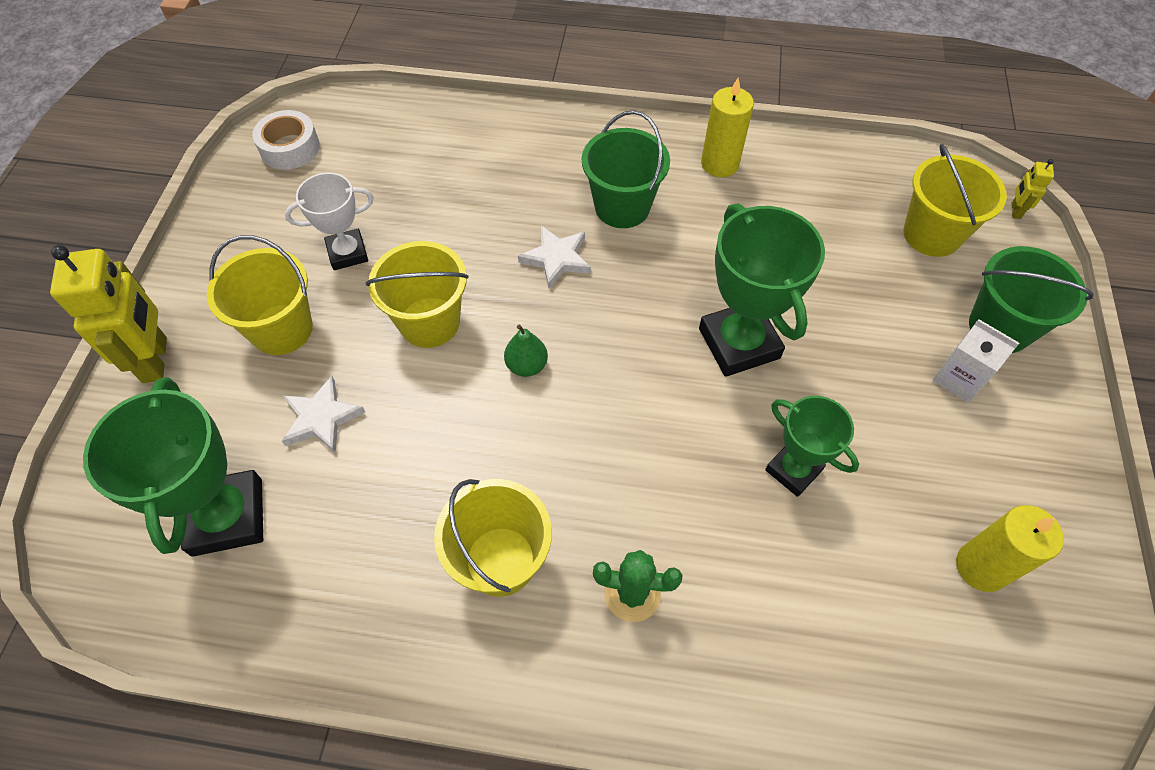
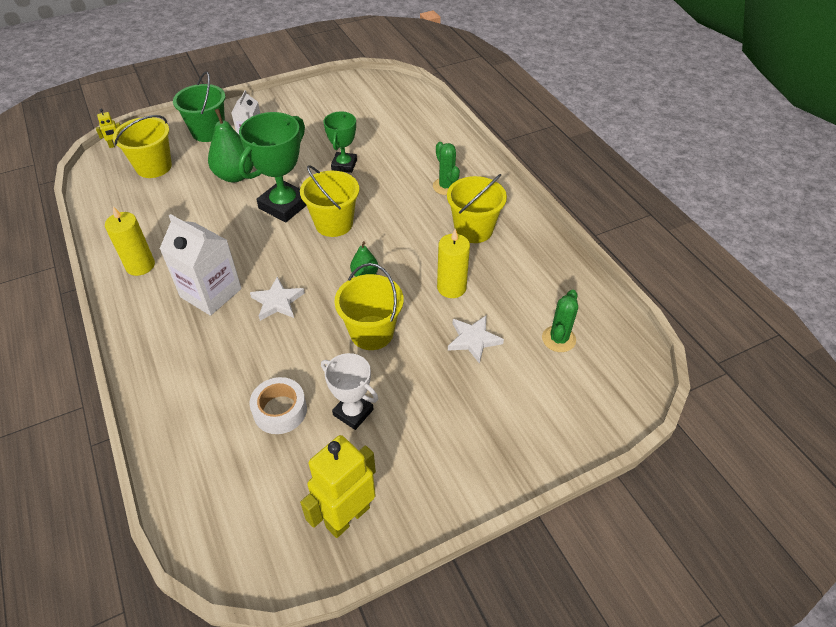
camera: 125 degrees left, 10 degrees down
yellow robot [50,245,167,383] -> yellow robot moved to [300,435,376,538]
green trophy [83,377,263,557] -> green cactus [542,290,578,352]
yellow bucket [207,235,313,355] -> yellow bucket moved to [300,165,359,237]
white tape [252,110,320,170] -> white tape moved to [249,377,307,434]
green bucket [582,110,670,228] -> white carton [160,214,242,316]
yellow candle [956,505,1064,592] -> yellow candle moved to [437,229,470,298]
none -> green pear [208,109,253,182]

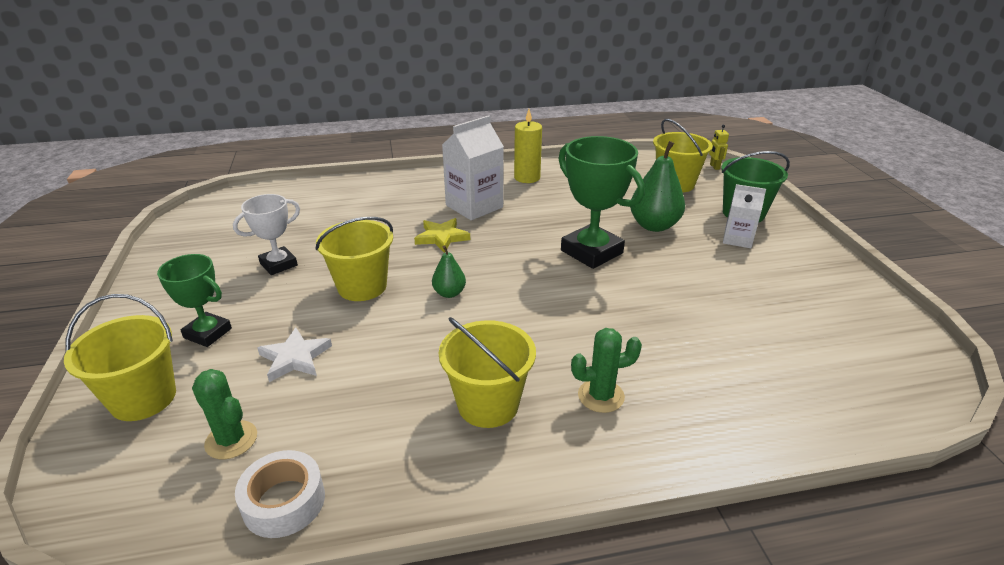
camera: 105 degrees right, 15 degrees down
white tape [249,377,307,434] -> white tape moved to [235,450,325,538]
white star [250,277,305,321] -> yellow star [414,218,470,253]
yellow bucket [300,165,359,237] -> yellow bucket moved to [64,294,176,421]
yellow robot [300,435,376,538] -> none
green trophy [323,112,357,173] -> green trophy moved to [157,254,232,347]
yellow candle [437,229,470,298] -> none

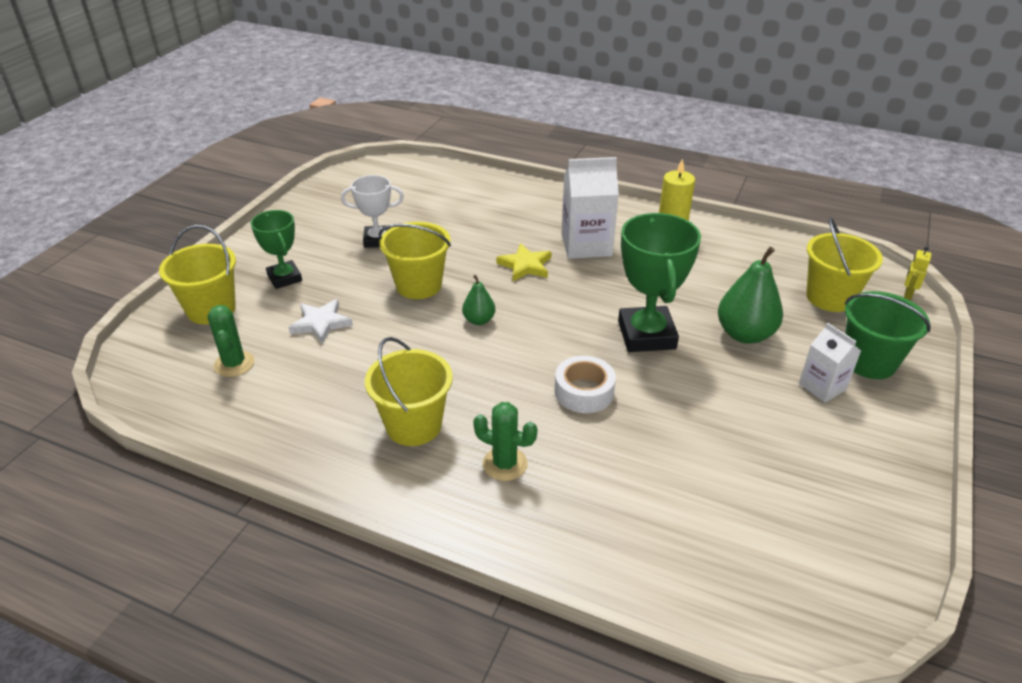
camera: 35 degrees right, 5 degrees up
white tape [235,450,325,538] -> white tape moved to [555,356,616,413]

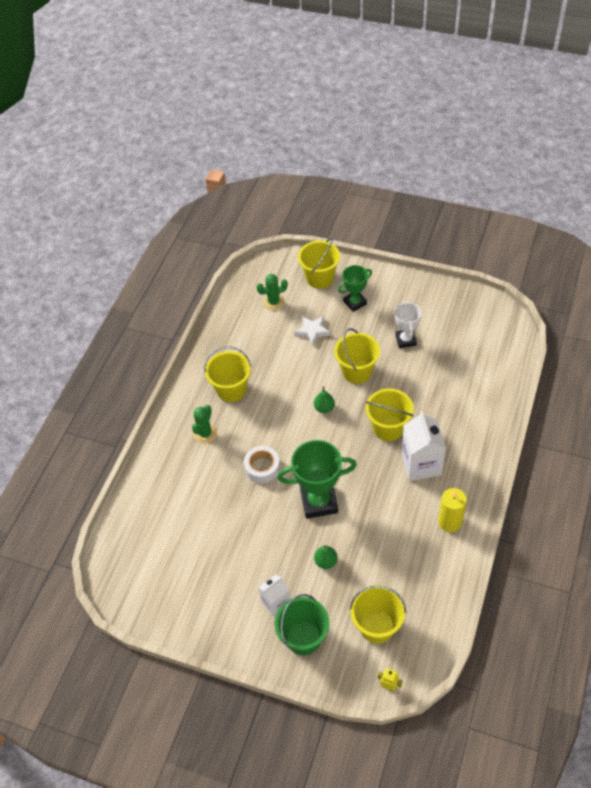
camera: 90 degrees right, 15 degrees up
yellow star [496,243,552,281] -> yellow bucket [366,389,414,441]
green pear [718,247,783,344] -> green pear [314,545,338,569], size x0.54

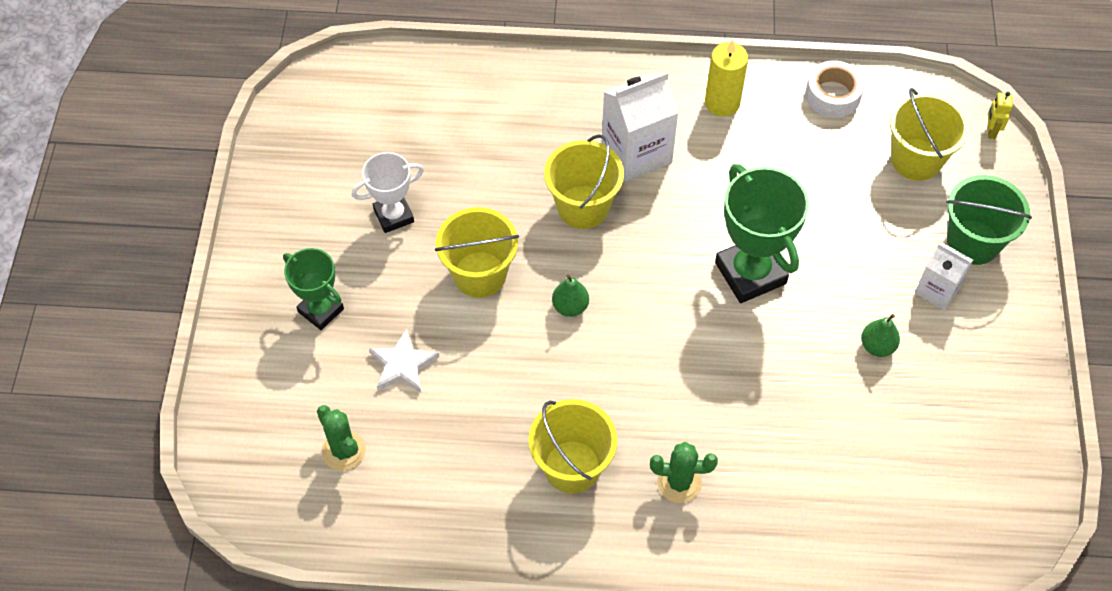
camera: 110 degrees left, 5 degrees up
white tape [244,446,280,483] -> white tape moved to [805,60,864,118]
yellow bucket [298,238,340,289] -> none
green pear [314,545,338,569] -> green pear moved to [861,314,900,357]

